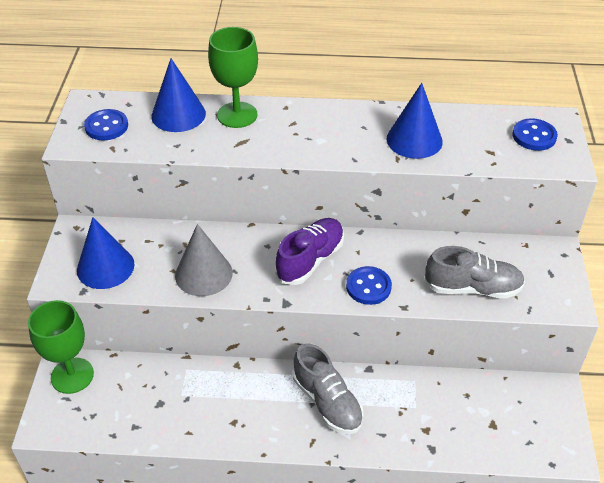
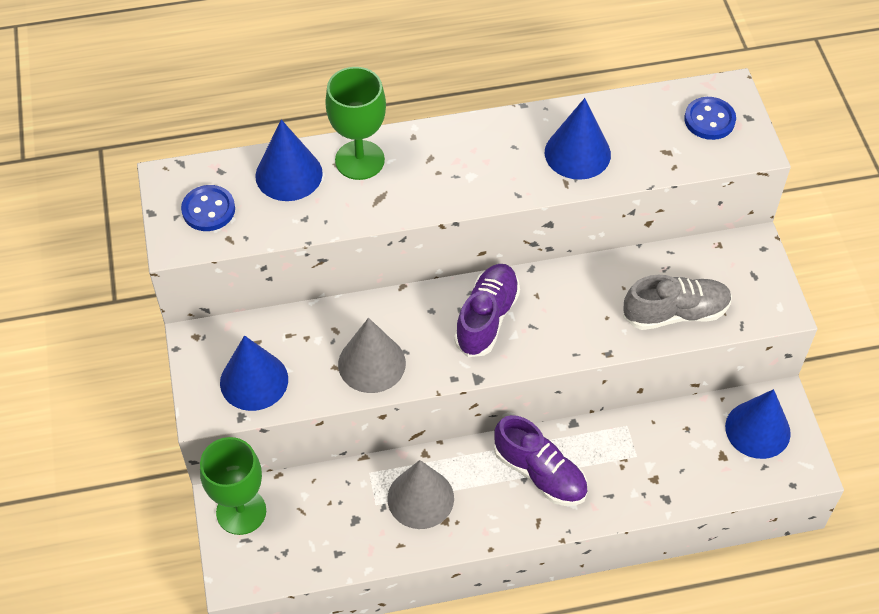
camera: 15 degrees left, 10 degrees up
grey shoe [293,344,364,434] -> purple shoe [494,415,588,506]
blue button [346,266,392,305] -> none
none -> grey cone [387,460,454,529]
none -> blue cone [725,389,791,459]

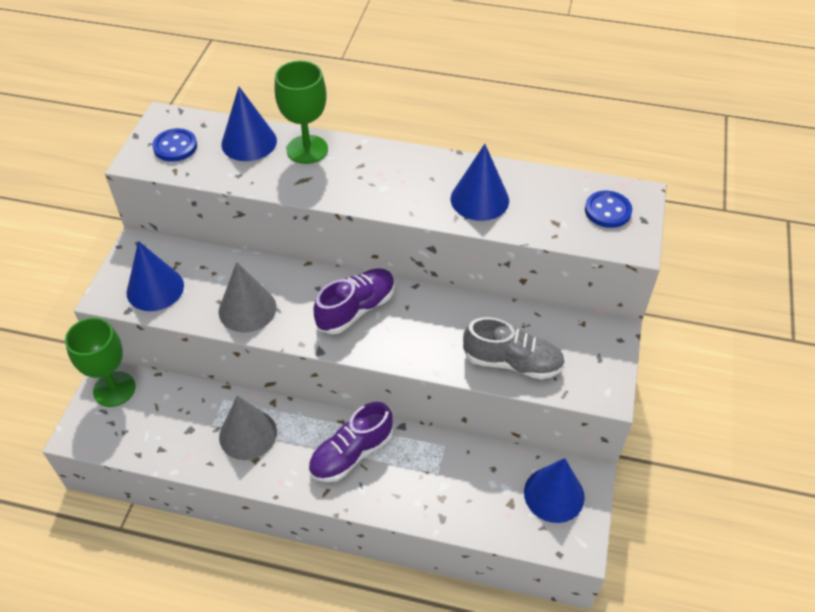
camera: 25 degrees right, 5 degrees down
purple shoe [494,415,588,506] -> purple shoe turned 75 degrees clockwise [308,402,393,482]

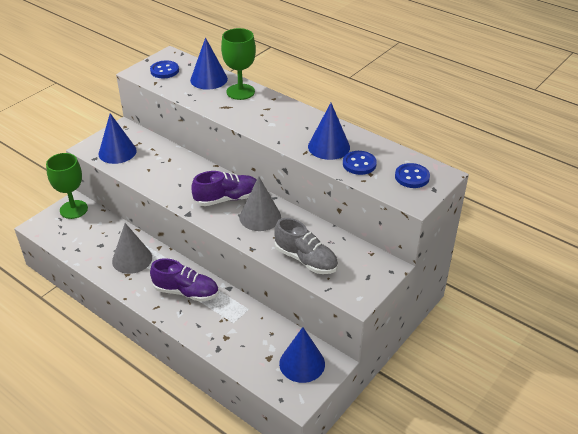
camera: 25 degrees right, 10 degrees down
grey cone [219,262,277,333] -> grey cone moved to [239,177,281,231]
purple shoe [308,402,393,482] -> purple shoe turned 150 degrees counterclockwise [150,258,219,302]
none -> blue button [343,151,377,175]

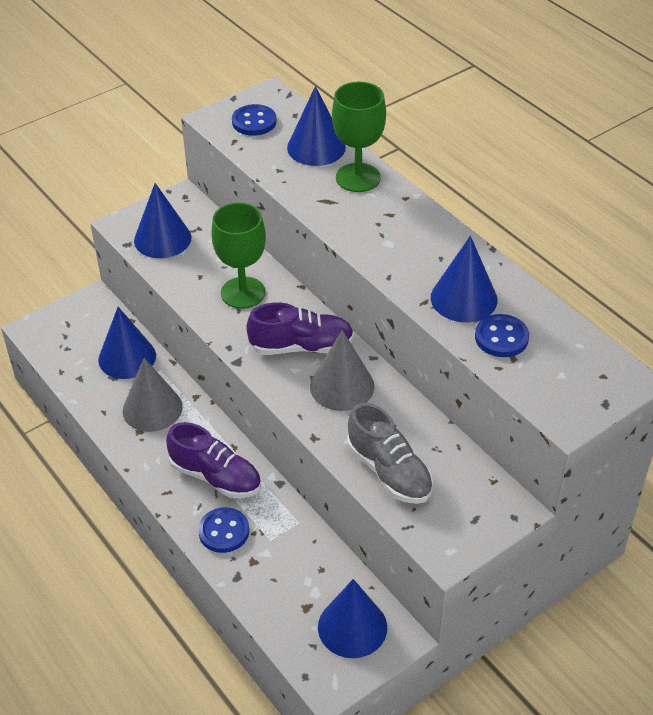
camera: 15 degrees right, 5 degrees up
green goblet [46,153,88,219] -> green goblet moved to [211,202,266,309]
blue button [395,163,430,188] -> blue button moved to [198,507,249,553]
none -> blue cone [98,307,156,379]

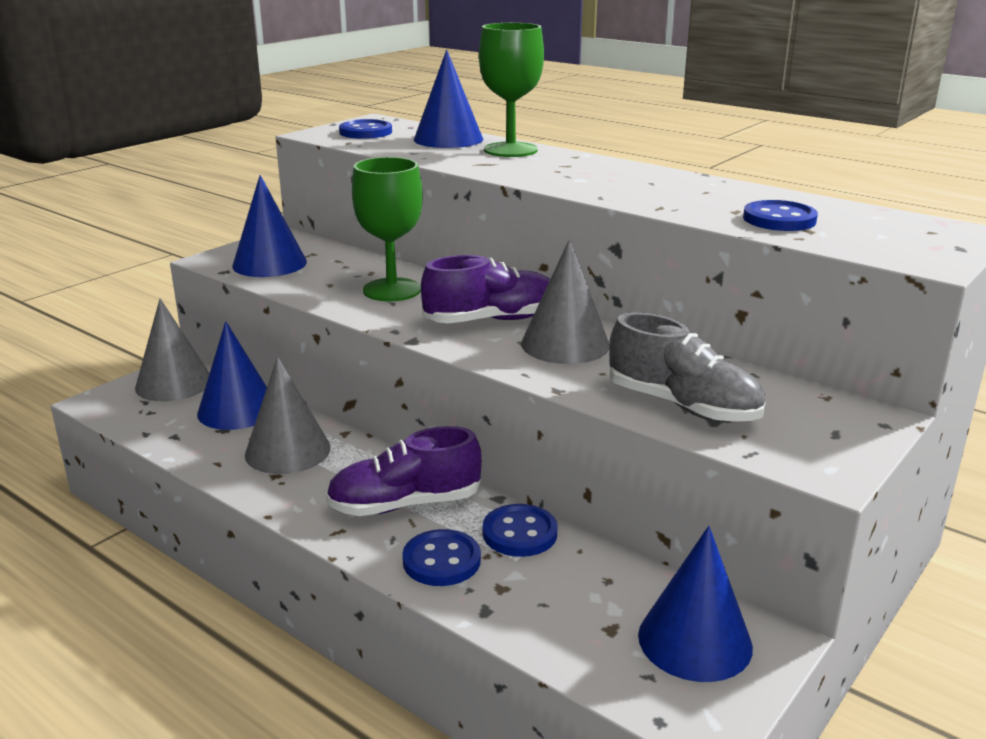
camera: 15 degrees left, 20 degrees down
purple shoe [166,422,261,498] -> purple shoe turned 150 degrees clockwise [326,426,482,516]
blue cone [431,236,498,322] -> none
none -> grey cone [135,298,210,401]
none -> blue button [483,504,558,557]

